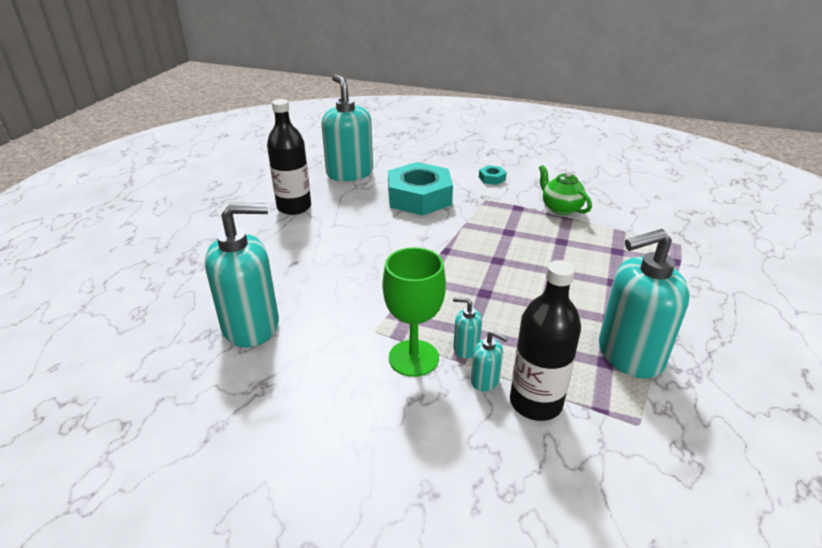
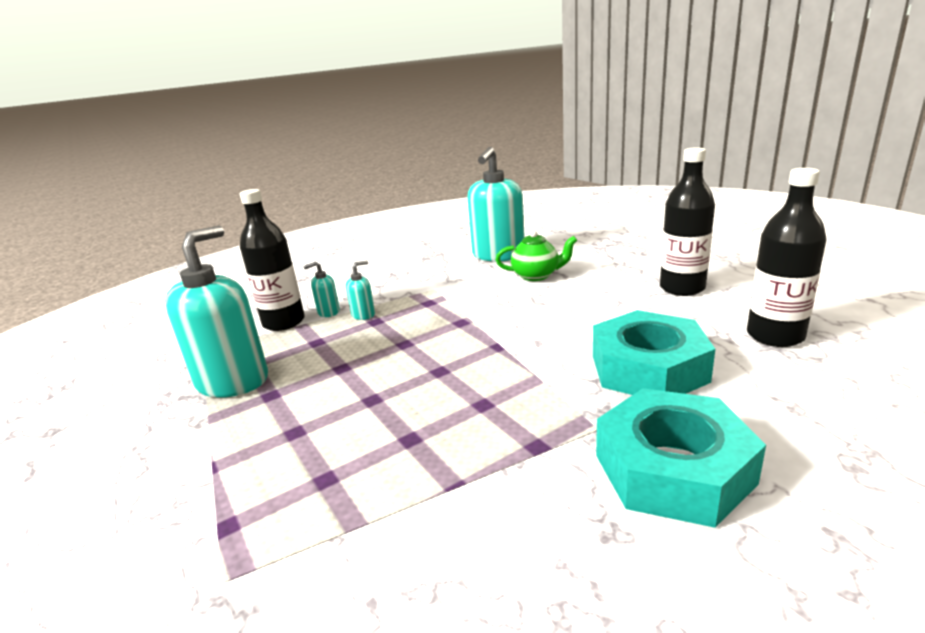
camera: 130 degrees right, 10 degrees down
turquoise soap dispenser [322,75,373,181] -> black bottle [747,168,827,347]
green goblet [382,247,446,377] -> none
turquoise nut [479,165,506,185] -> turquoise nut [596,388,766,528], size x2.47
green teapot [539,165,592,215] -> green teapot moved to [496,230,577,281]

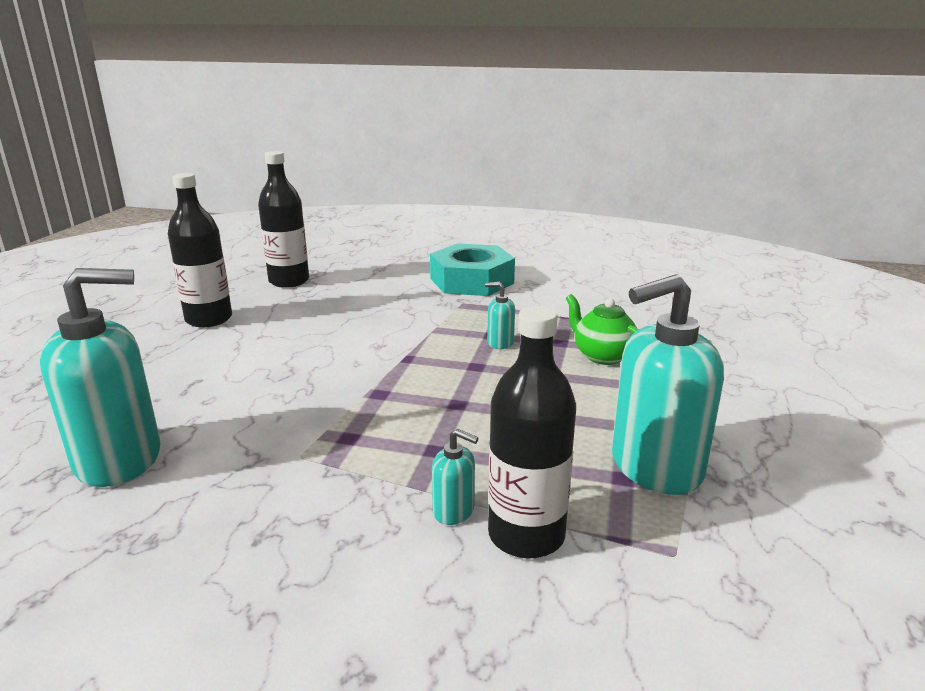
camera: 135 degrees left, 0 degrees up
turquoise soap dispenser [346,261,375,320] -> turquoise soap dispenser moved to [485,282,515,349]
green teapot [496,230,577,281] -> green teapot moved to [566,294,639,365]
turquoise nut [593,310,715,395] -> none

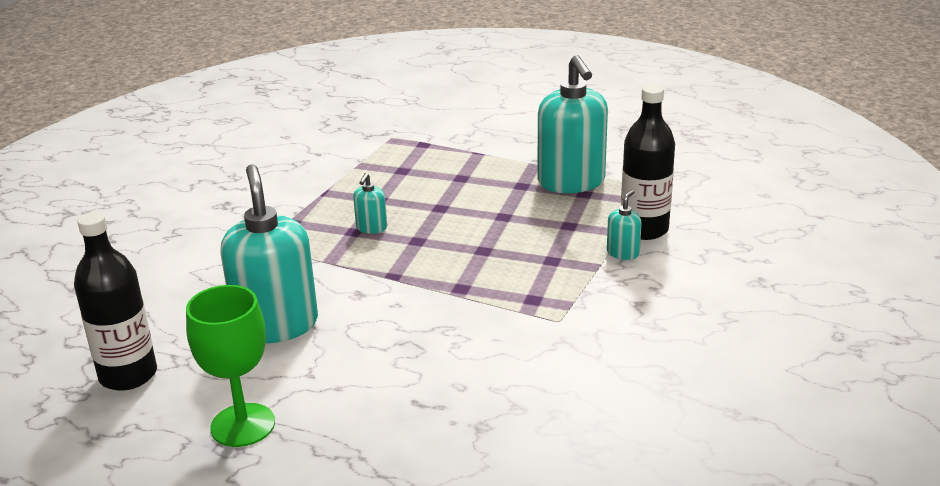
camera: 85 degrees left, 5 degrees up
turquoise soap dispenser [40,268,161,487] -> turquoise soap dispenser moved to [220,164,318,343]
black bottle [168,173,232,327] -> green goblet [186,285,275,447]
turquoise nut [430,243,515,296] -> none
green teapot [566,294,639,365] -> none

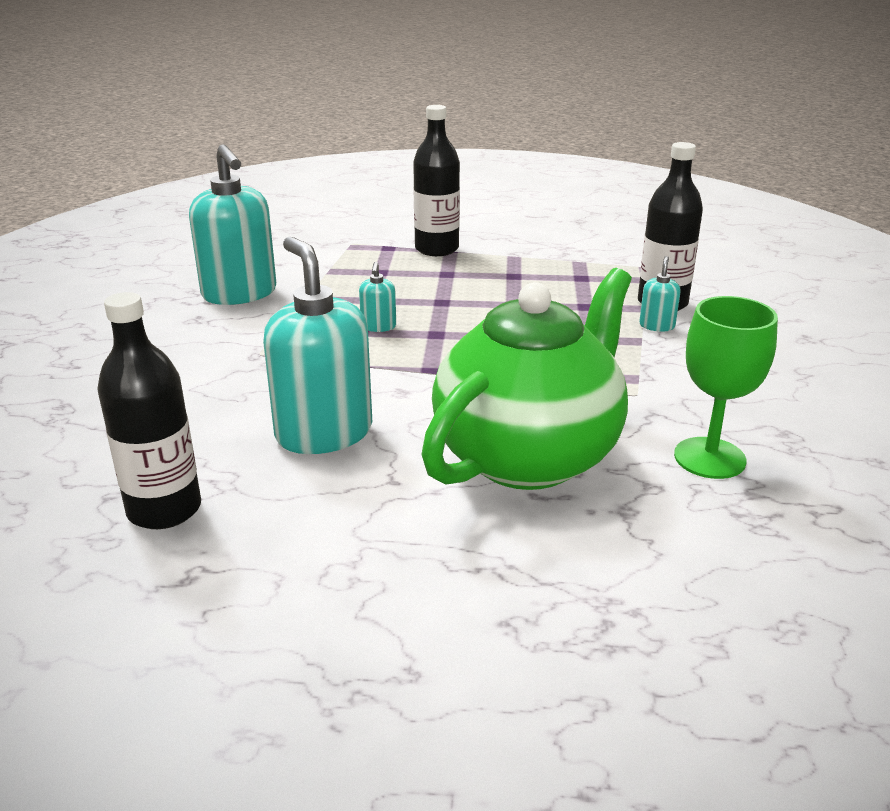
camera: 15 degrees left, 0 degrees up
green goblet [186,285,275,447] -> green goblet moved to [674,296,778,479]
turquoise soap dispenser [538,55,608,193] -> turquoise soap dispenser moved to [189,144,276,305]
none -> black bottle [413,105,460,256]
none -> green teapot [421,268,632,490]

